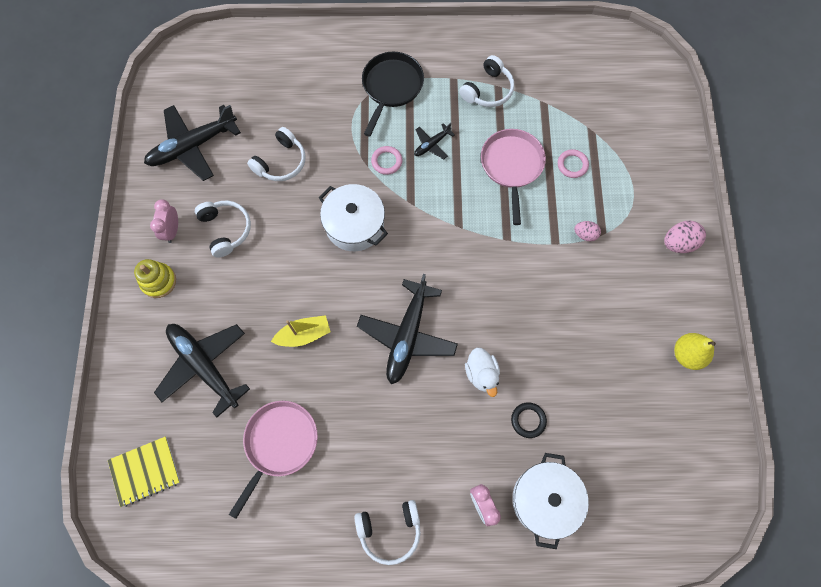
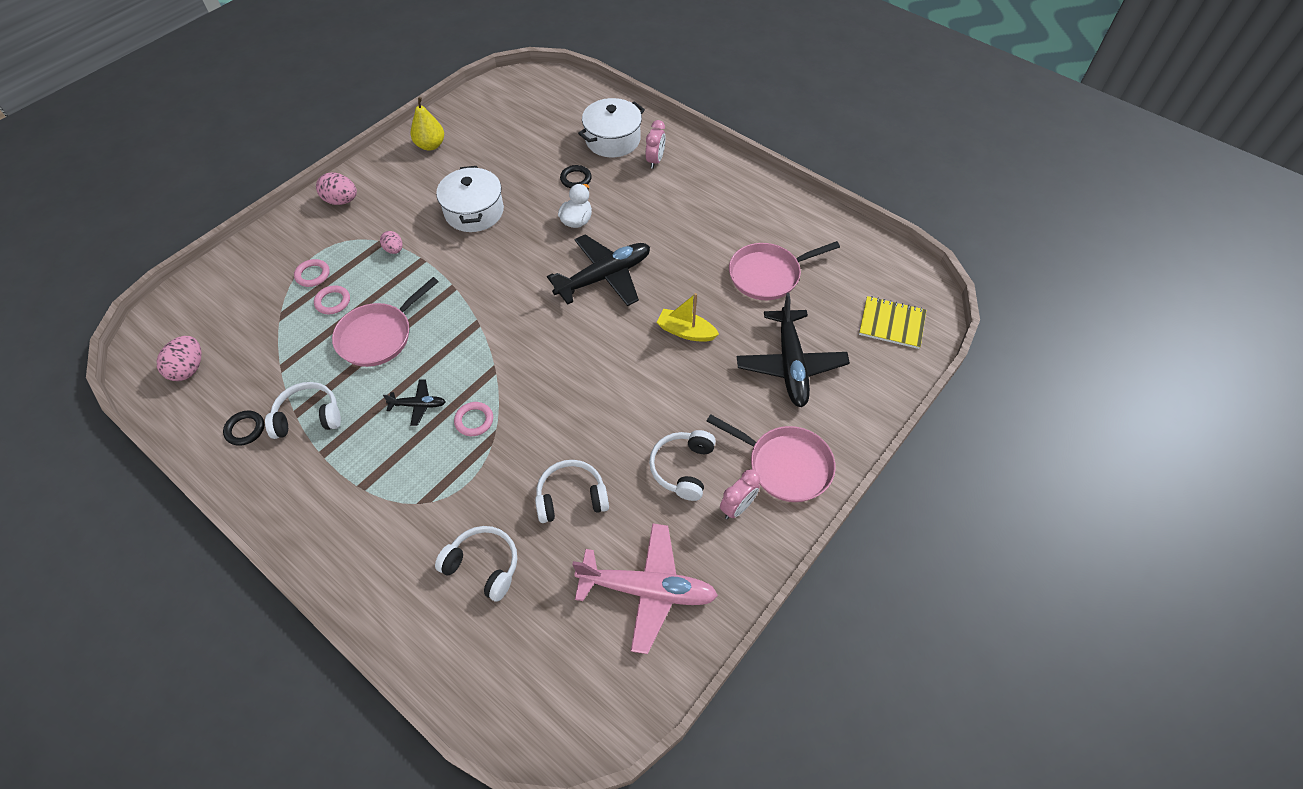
camera: 140 degrees left, 15 degrees down
yellow stacking toy [134,259,176,298] -> pink pan [707,414,836,502]
black plane [144,105,241,181] -> pink plane [572,523,718,654]
white pot [318,184,388,251] -> white pot moved to [436,166,504,232]
white headphones [354,500,421,565] -> white headphones moved to [435,526,517,601]
black pan [362,52,424,137] -> none
none -> pink egg [157,336,202,381]
none -> black ring [223,411,264,446]
none -> pink ring [294,259,330,287]

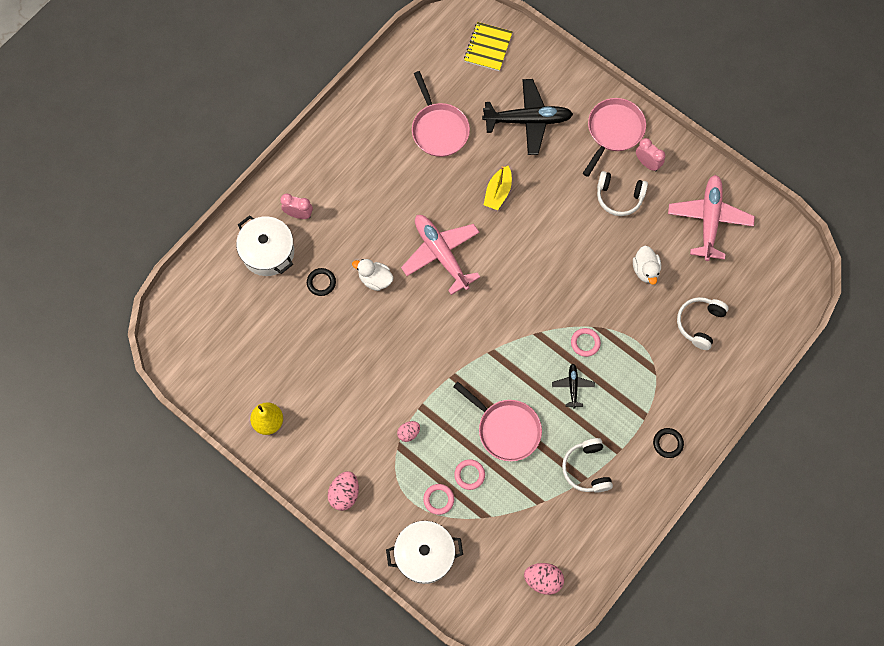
camera: 90 degrees left, 15 degrees up
black ring [223,411,264,446] -> black ring moved to [653,428,684,458]
white pot [436,166,504,232] -> white pot moved to [386,521,463,584]
white headphones [535,460,609,523] -> white duck [633,246,661,285]
black plane [547,234,650,306] -> pink plane [401,215,480,295]

